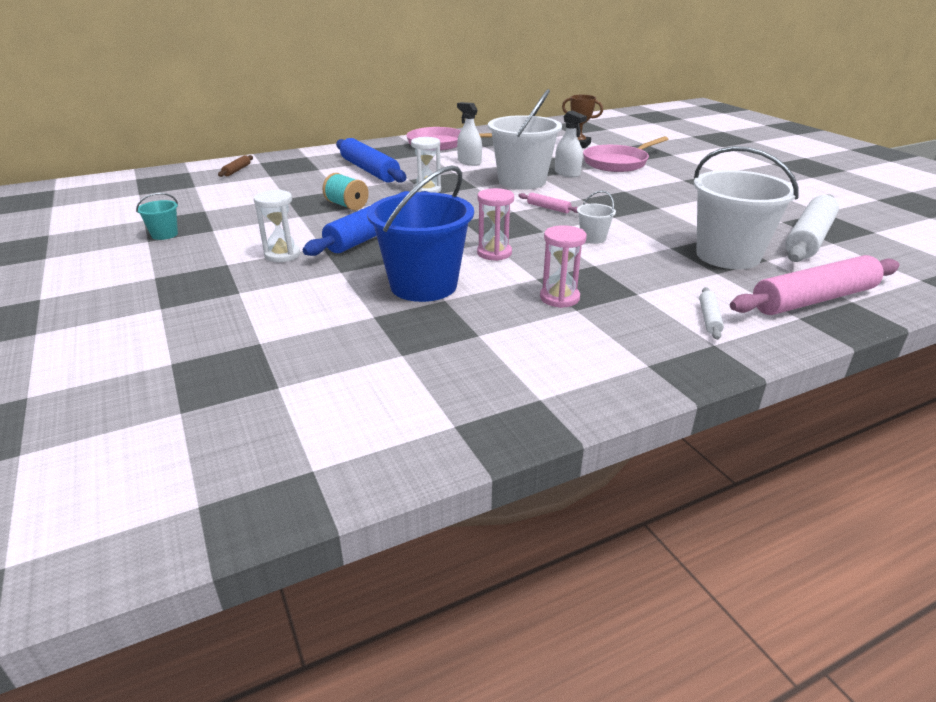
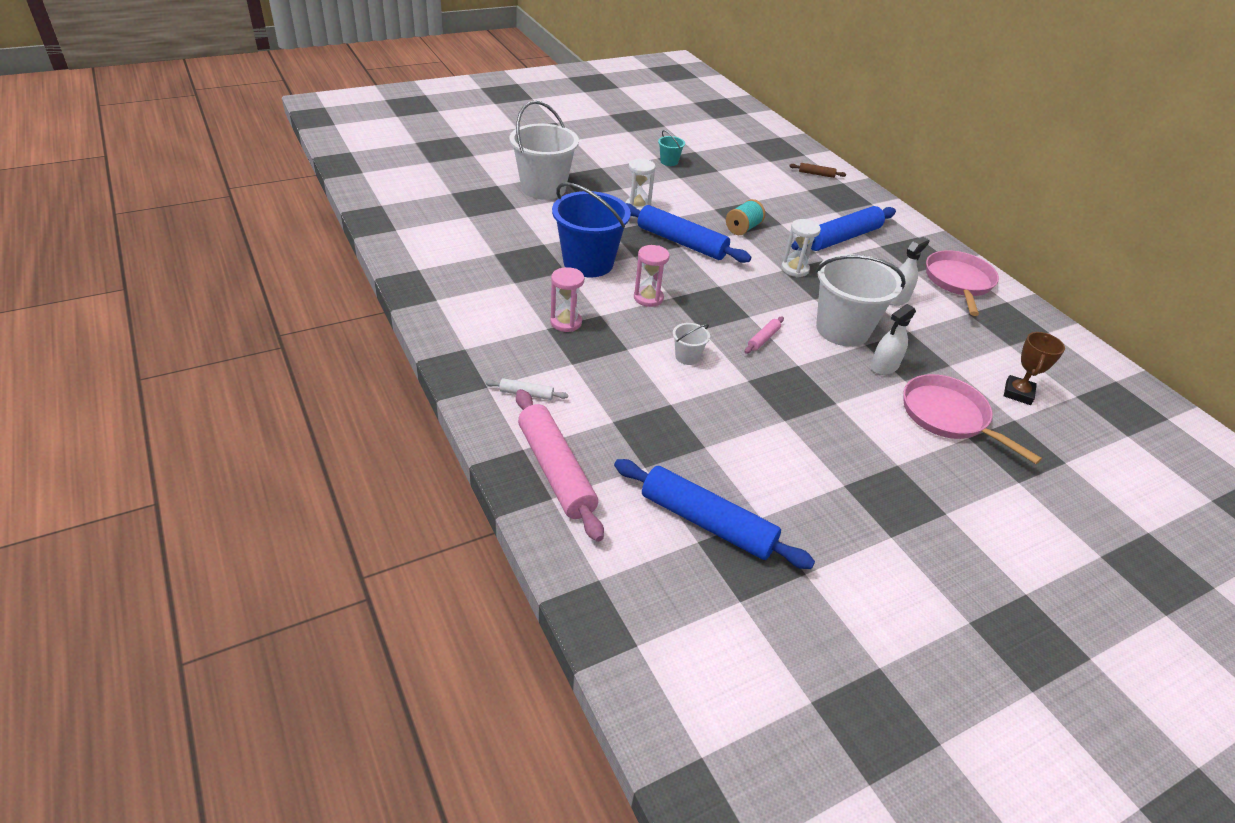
camera: 85 degrees right, 10 degrees up
white bucket [694,146,798,269] -> white bucket moved to [510,100,579,199]
white rolling pin [785,194,839,262] -> blue rolling pin [614,459,815,569]

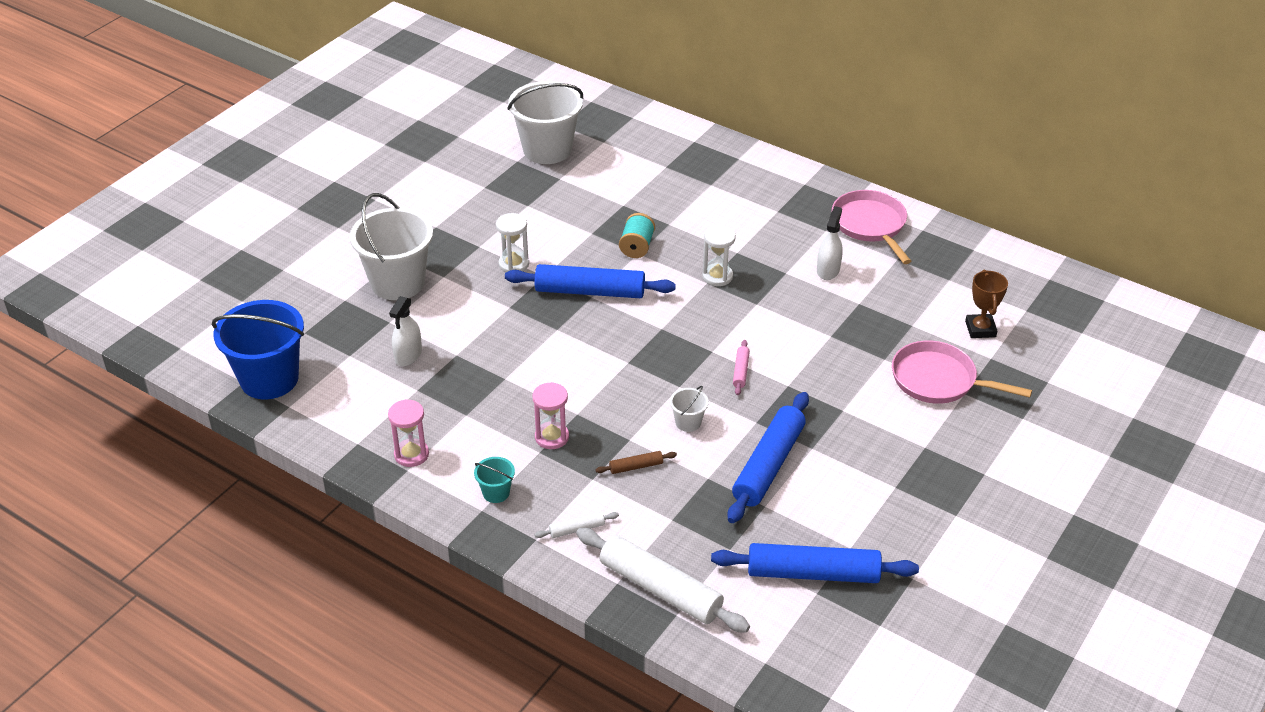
camera: 25 degrees left, 0 degrees up
pink rolling pin [516,389,604,542] -> white rolling pin [576,528,750,633]
blue bucket [552,182,631,277] -> blue bucket moved to [212,300,304,399]
pink hourglass [634,245,669,307] -> pink hourglass moved to [388,399,429,467]
turquoise bucket [658,130,685,166] -> turquoise bucket moved to [474,457,515,503]
brown rolling pin [789,163,846,178] -> brown rolling pin moved to [595,451,677,474]
blue rolling pin [791,206,896,251] -> blue rolling pin moved to [728,392,809,523]
white bucket [816,254,906,347] -> white bucket moved to [507,81,583,164]
white spray bottle [871,304,916,375] -> white spray bottle moved to [389,296,422,366]

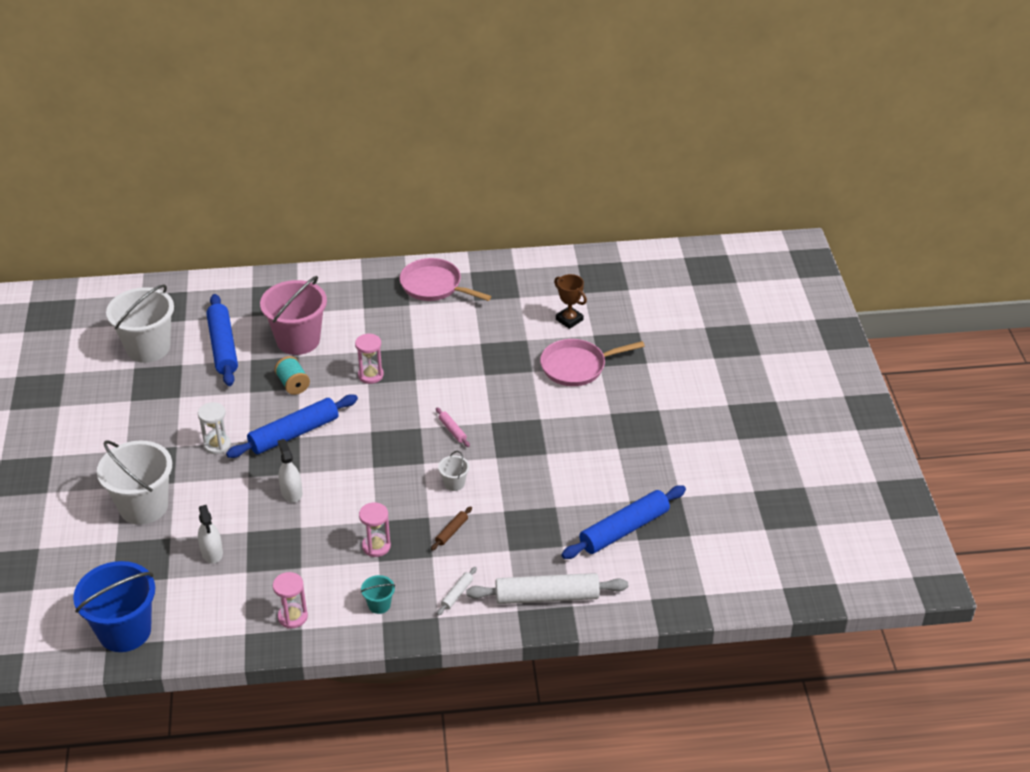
camera: 40 degrees left, 0 degrees up
white hourglass [702,225,736,286] -> pink hourglass [355,333,384,384]
blue rolling pin [728,392,809,523] -> blue rolling pin moved to [206,294,238,386]
white spray bottle [817,206,843,280] -> white spray bottle moved to [278,439,303,503]
none -> pink bucket [260,276,327,355]

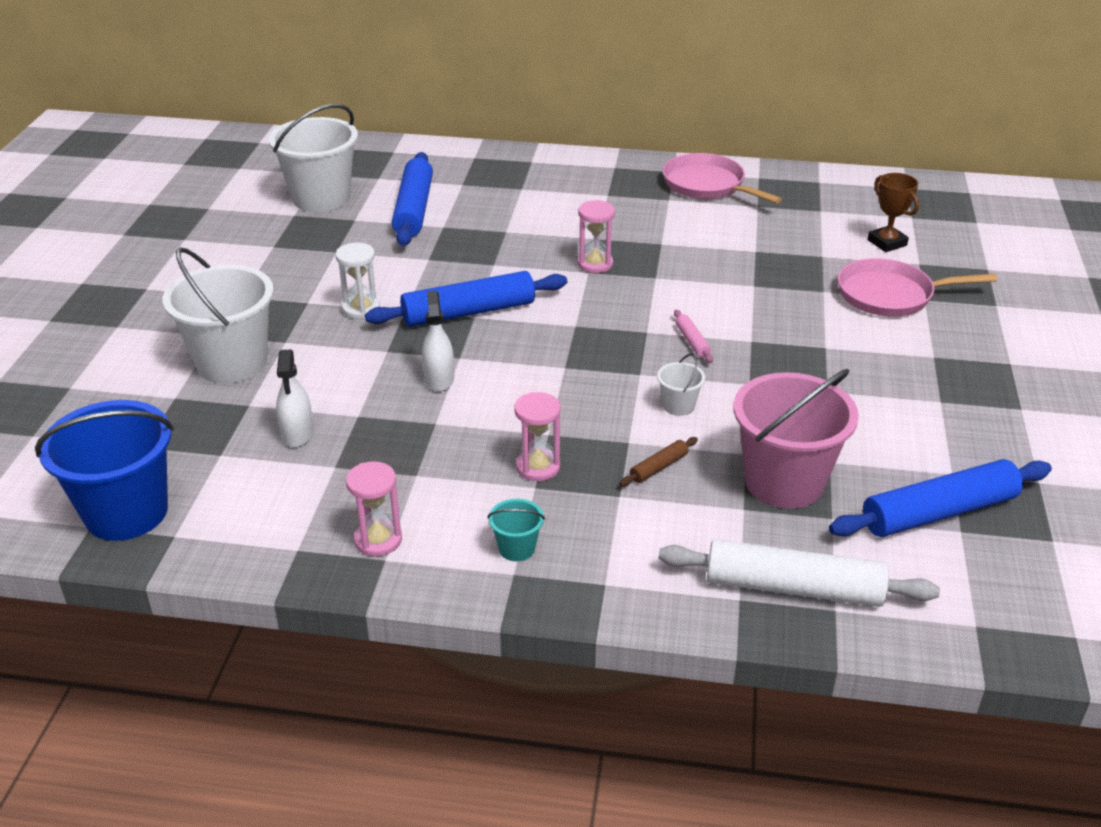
camera: 15 degrees right, 5 degrees down
pink bucket [260,276,327,355] -> pink bucket moved to [733,369,859,509]
turquoise spool [274,356,310,395] -> none
white rolling pin [437,567,477,616] -> none

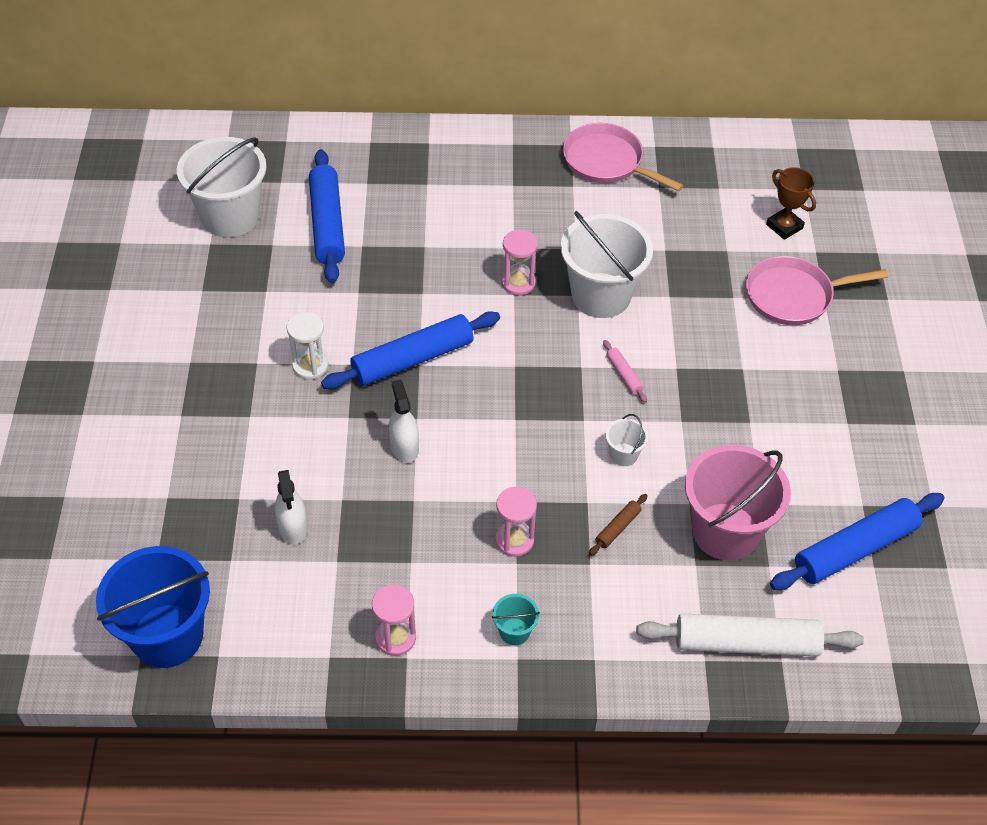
camera: 10 degrees left, 15 degrees up
white bucket [162,247,274,383] -> white bucket moved to [561,211,653,318]

